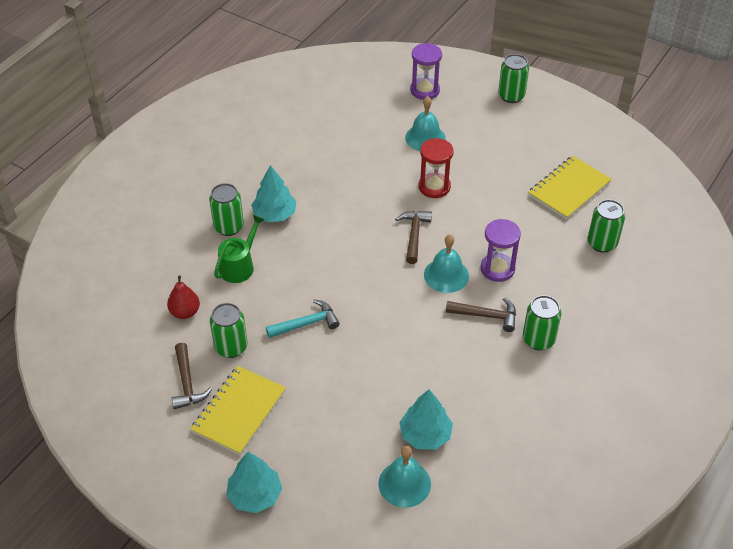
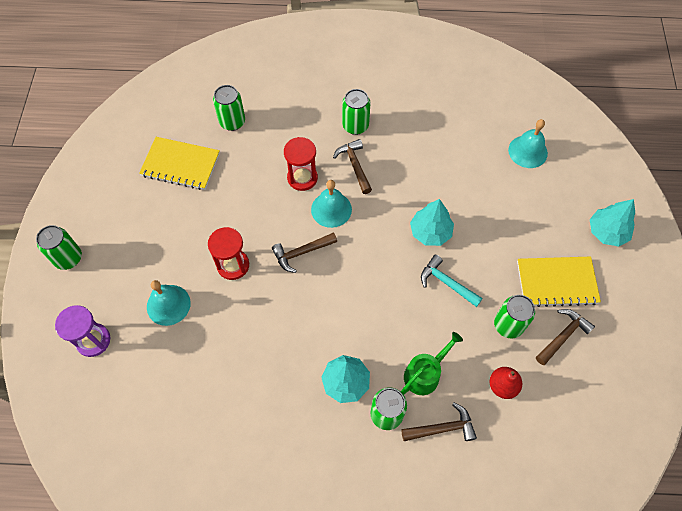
camera: 120 degrees left, 15 degrees up
green watering can [214,215,265,283] -> green watering can turned 135 degrees clockwise [401,332,463,395]
turquoise tree [399,390,453,450] -> turquoise tree moved to [410,199,454,246]
purple hourglass [481,219,521,282] -> red hourglass [284,137,318,191]
none -> brown hammer [401,403,477,441]

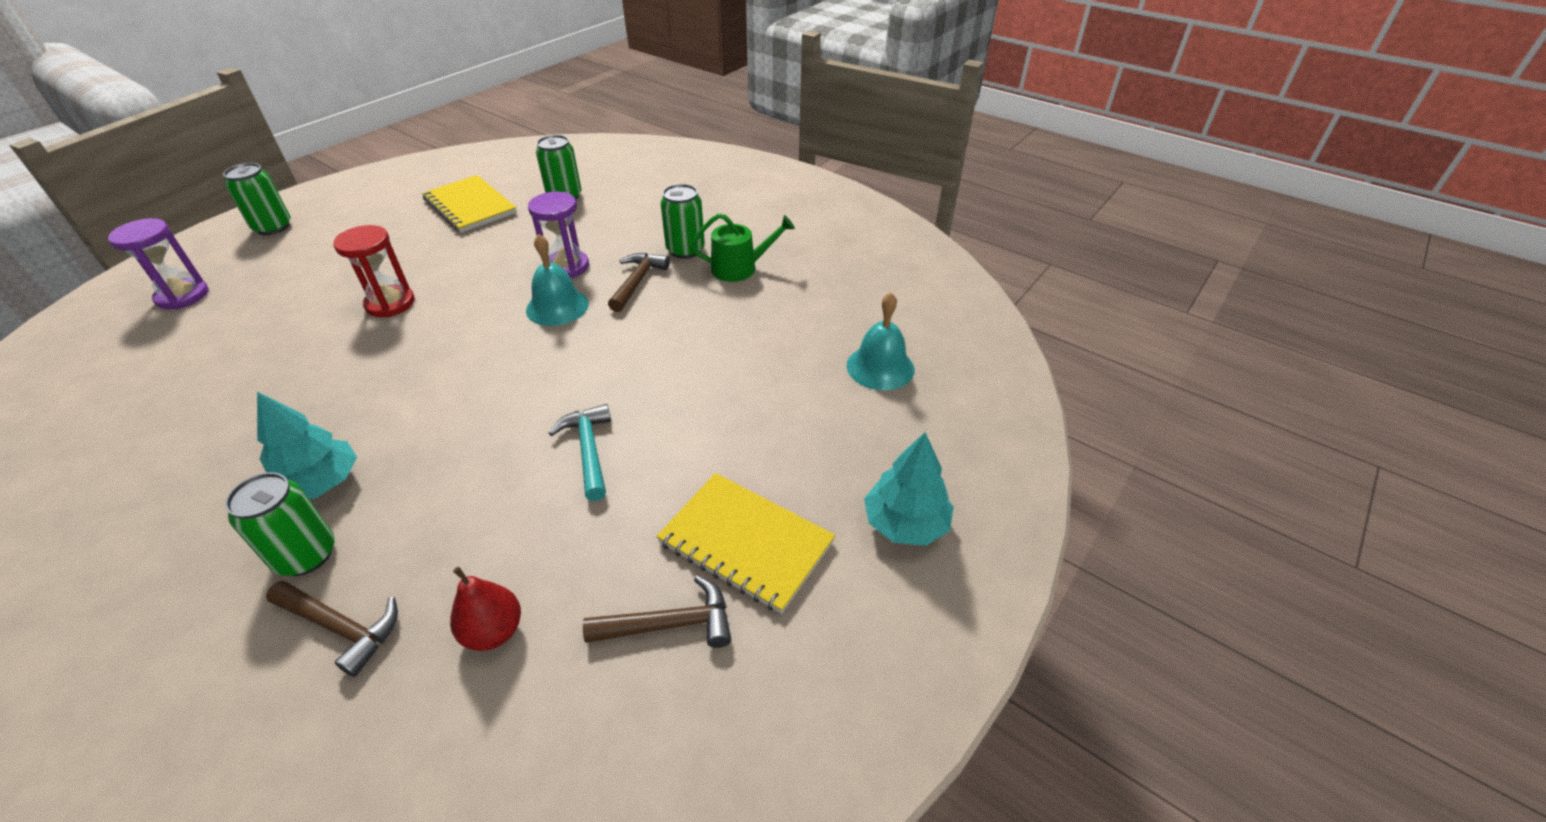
camera: 35 degrees right, 20 degrees down
turquoise bell [147,280,191,326] -> none
brown hammer [272,232,337,273] -> none
red hourglass [284,137,318,191] -> purple hourglass [528,191,589,278]
green watering can [401,332,463,395] -> green watering can moved to [690,213,795,282]
turquoise tree [410,199,454,246] -> none
green can [494,295,535,338] -> none

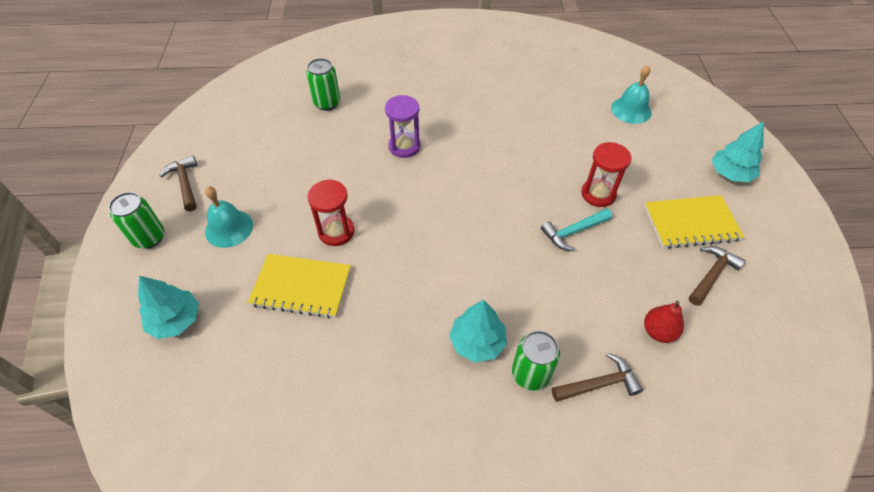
camera: 40 degrees left, 10 degrees up
purple hourglass [108,218,209,310] -> turquoise tree [138,276,199,339]
yellow notebook [422,175,517,233] -> yellow notebook moved to [248,254,351,318]
turquoise bell [526,234,589,326] -> turquoise bell moved to [205,186,253,248]
turquoise hammer [549,404,611,501] -> turquoise hammer turned 60 degrees counterclockwise [541,208,612,251]
brown hammer [608,253,670,312] -> brown hammer moved to [160,155,197,211]
green can [660,184,705,259] -> none
green watering can [690,213,795,282] -> none
none -> red hourglass [581,142,632,207]

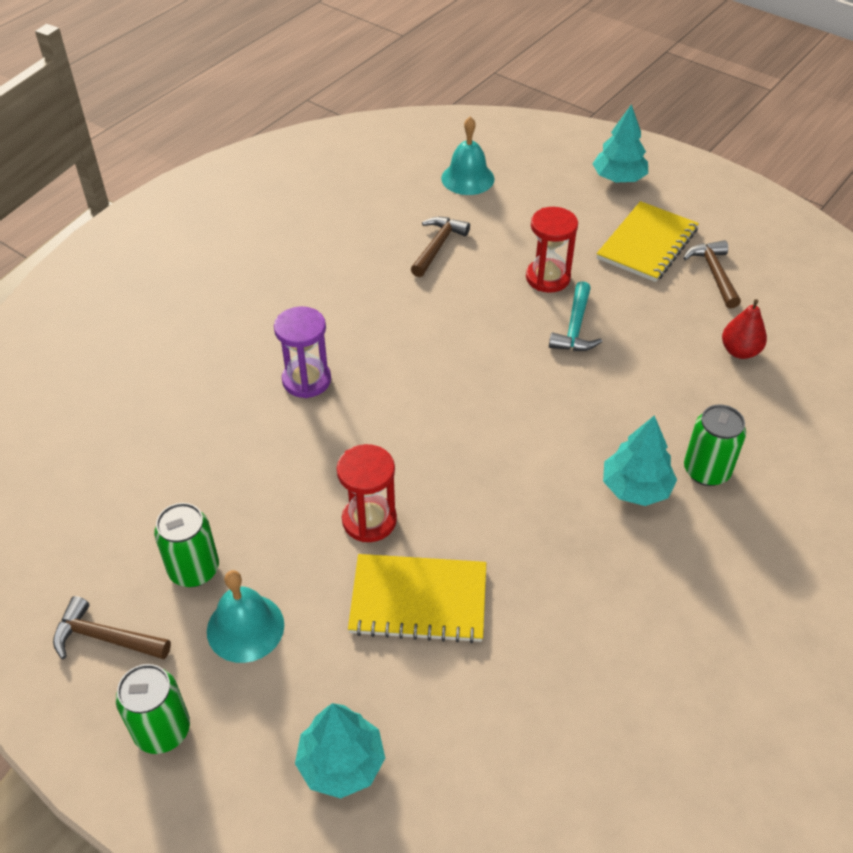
camera: 50 degrees left, 5 degrees down
yellow notebook [248,254,351,318] -> yellow notebook turned 45 degrees clockwise [348,554,486,644]
green can [306,58,340,111] -> green can moved to [154,503,219,587]
brown hammer [552,353,643,402] -> brown hammer moved to [411,217,470,277]

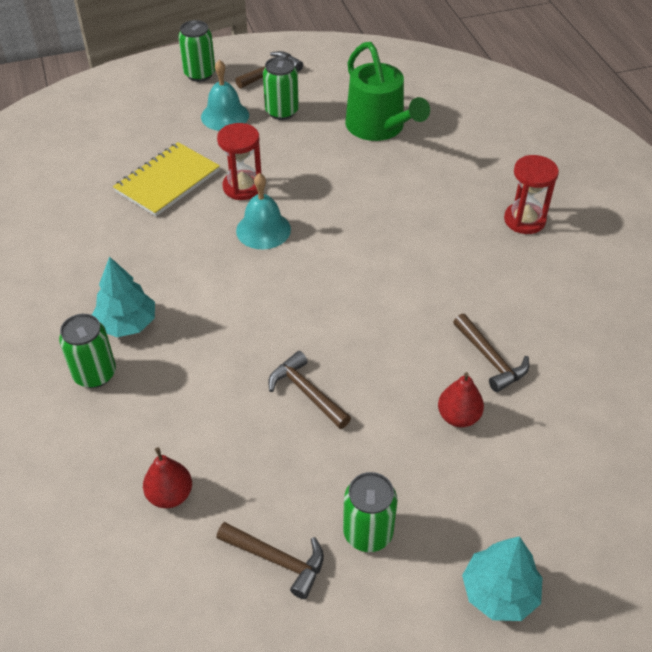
camera: 125 degrees right, 0 degrees up
purple hourglass [274,306,331,398] -> none
turquoise tree [295,703,385,799] -> none
turquoise bell [441,117,495,195] -> turquoise bell moved to [236,173,291,249]
red hourglass [526,207,578,293] -> red hourglass moved to [504,155,559,234]
turquoise hammer [549,281,602,351] -> brown hammer [268,351,351,429]
yellow notebook [597,201,699,282] -> green can [343,472,398,552]
none -> green watering can [345,42,430,141]
none -> red pear [438,372,484,427]

